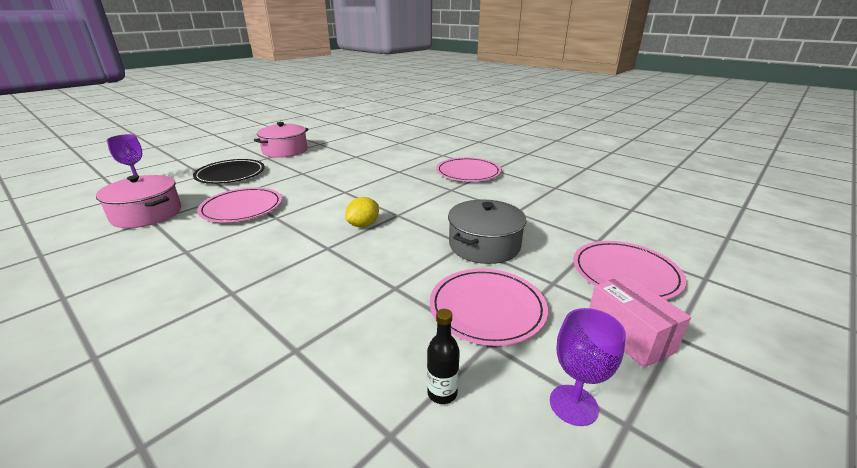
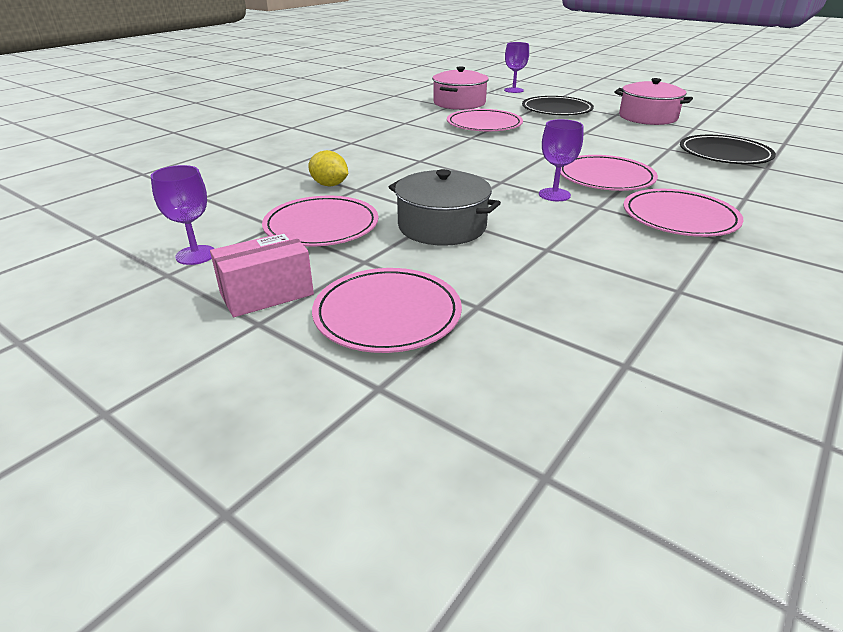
camera: 85 degrees right, 5 degrees up
yellow lemon [345,197,379,227] -> yellow lemon moved to [308,150,348,186]
black bottle [427,309,460,404] -> none
none -> purple goblet [539,119,583,201]
none -> pink plate [560,155,658,191]
none -> black plate [680,135,776,164]

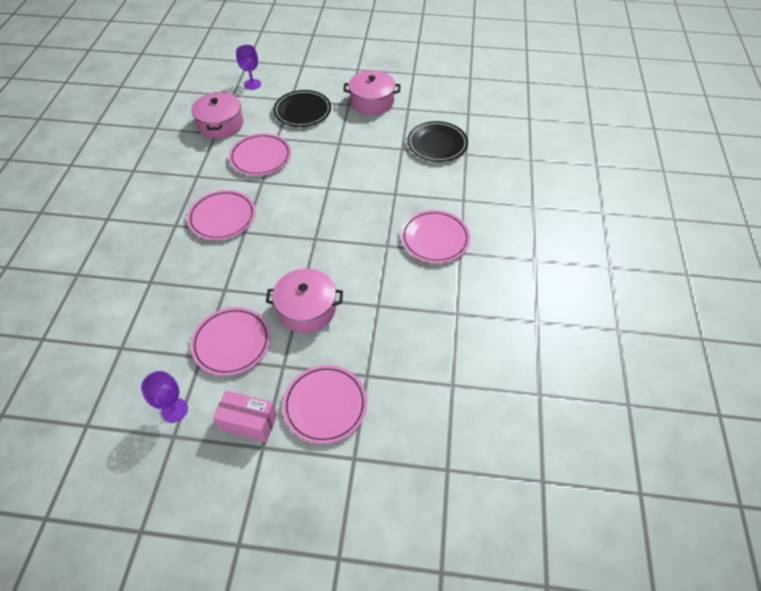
camera: 30 degrees left, 20 degrees up
pink box [210,231,314,317] -> pink box turned 75 degrees clockwise [213,391,277,442]
yellow lemon [308,150,348,186] -> none
grey pot [389,169,501,246] -> pink pot [266,269,343,333]
purple goblet [539,119,583,201] -> none
pink plate [560,155,658,191] -> pink plate moved to [187,190,255,240]

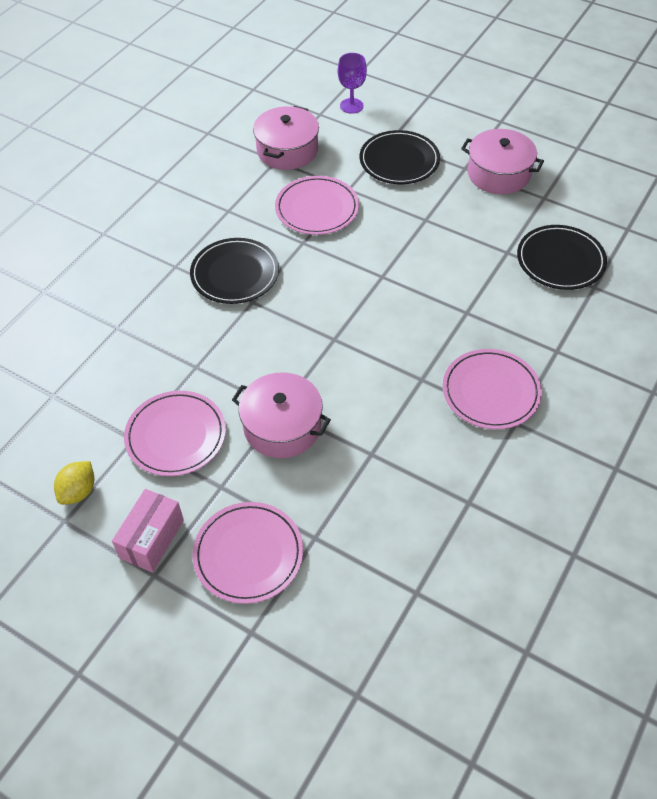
camera: 25 degrees right, 0 degrees up
purple goblet [141,371,188,423] -> yellow lemon [54,461,94,505]
pink plate [187,190,255,240] -> black plate [190,238,279,304]
pink box [213,391,277,442] -> pink box turned 75 degrees clockwise [112,489,184,573]

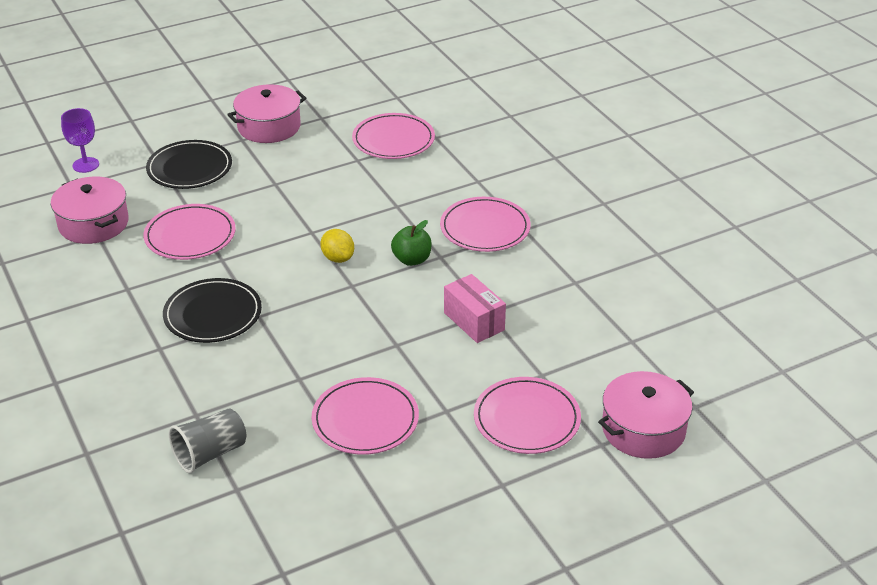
camera: 60 degrees left, 15 degrees down
yellow lemon [54,461,94,505] -> yellow lemon moved to [320,229,354,263]
pink box [112,489,184,573] -> pink box moved to [444,274,506,343]
pink pot [232,372,331,458] -> pink pot moved to [598,371,694,459]
black plate [517,225,607,290] -> pink plate [352,113,435,159]
none -> grey cup [169,408,246,473]
none -> green apple [391,220,432,266]

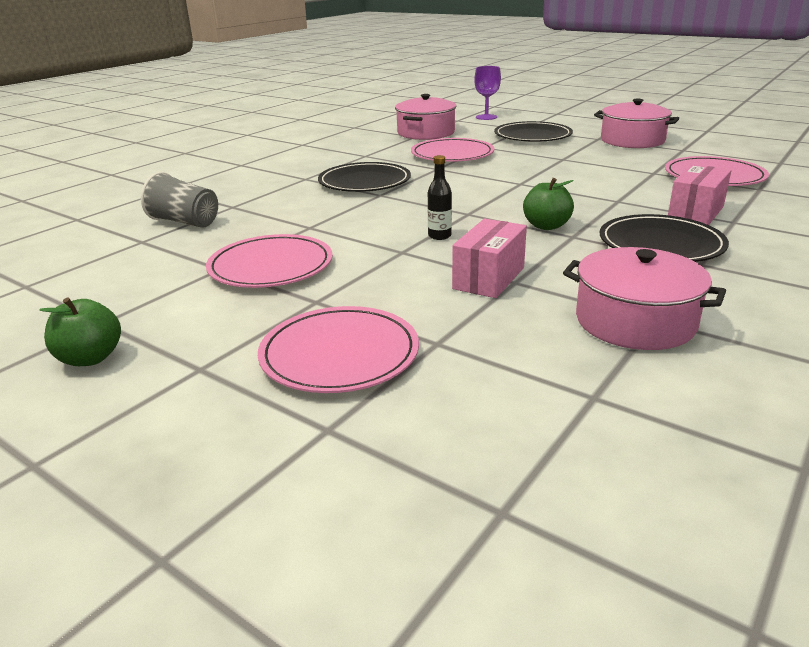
camera: 65 degrees right, 10 degrees down
yellow lemon [320,229,354,263] -> none
pink plate [440,197,530,252] -> black plate [600,214,729,262]
pink pot [598,371,694,459] -> pink pot moved to [563,247,726,350]
none -> green apple [39,297,121,366]
none -> black bottle [428,155,452,240]
none -> pink box [668,164,732,225]

